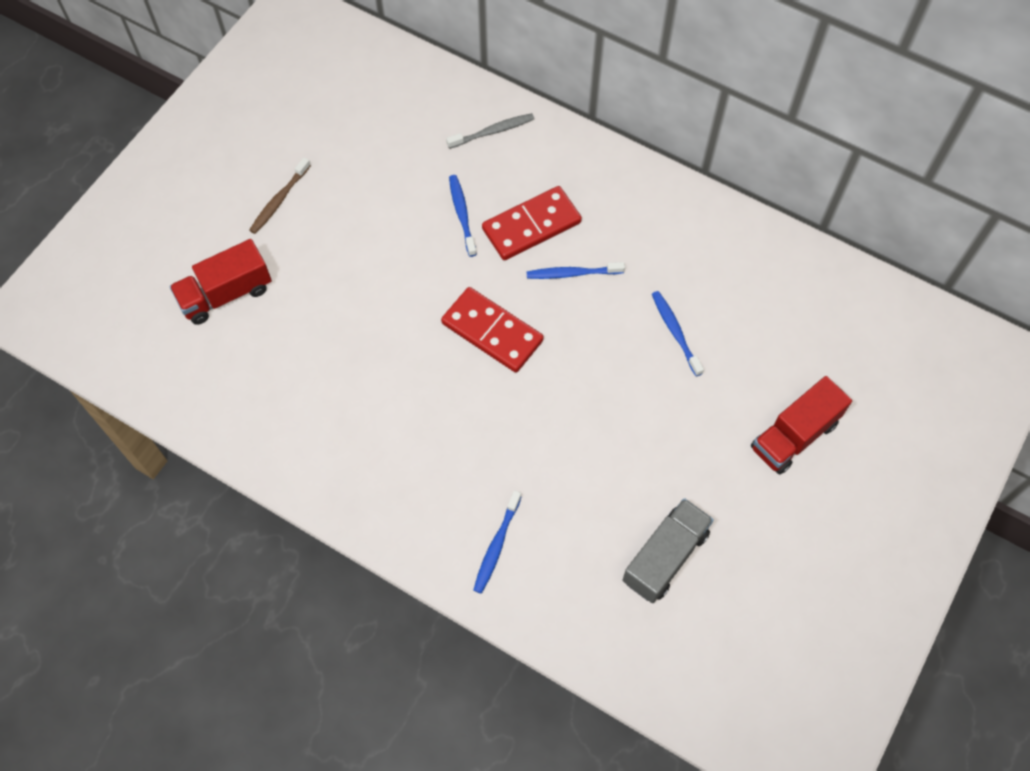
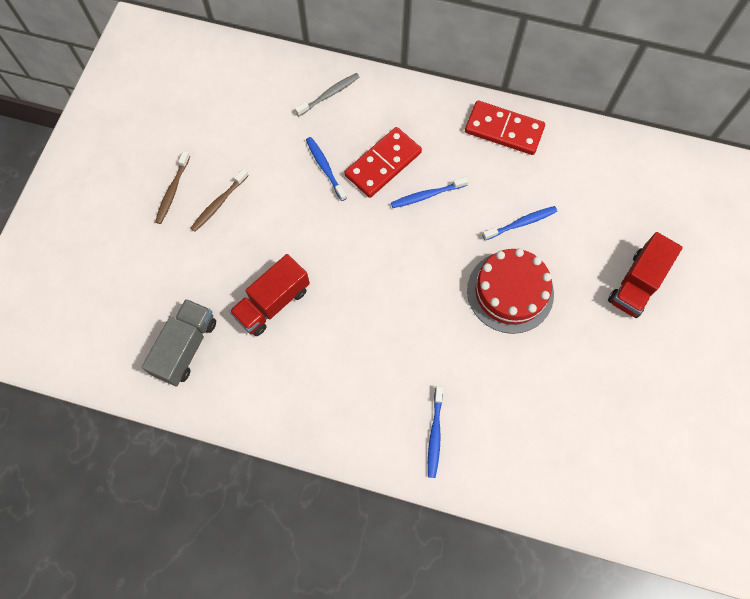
camera: 15 degrees left, 5 degrees up
red truck [169,239,272,325] -> red truck moved to [229,254,310,336]
red domino [441,287,544,373] -> red domino moved to [465,101,545,155]
grey truck [622,498,714,603] -> grey truck moved to [142,299,216,386]
blue toothbrush [652,291,704,376] -> blue toothbrush turned 105 degrees clockwise [482,206,557,240]
none -> brown toothbrush [191,169,249,232]
none -> red cake [467,248,554,334]

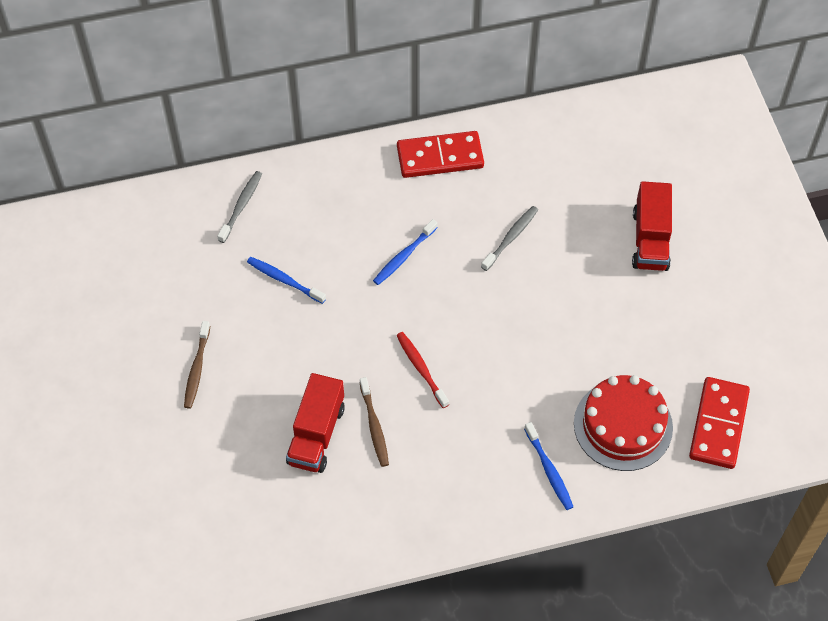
camera: 30 degrees left, 10 degrees down
grey truck [142,299,216,386] -> none
brown toothbrush [155,151,190,224] -> brown toothbrush moved to [360,377,389,467]
red domino [345,127,422,198] -> red domino moved to [689,377,750,469]
red cake [467,248,554,334] -> red cake moved to [574,375,673,471]
blue toothbrush [482,206,557,240] -> grey toothbrush [481,206,538,271]
none -> red toothbrush [396,332,449,408]

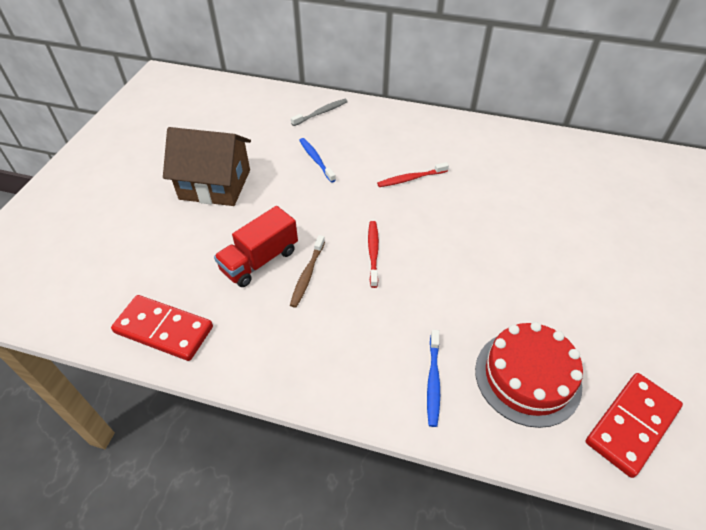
camera: 30 degrees right, 10 degrees down
brown toothbrush [184,321,210,409] -> brown house [163,127,251,206]
blue toothbrush [373,219,438,285] -> red toothbrush [377,162,449,187]
red domino [397,131,484,178] -> red domino moved to [111,295,213,361]
grey toothbrush [481,206,538,271] -> none
red truck [632,181,672,271] -> none

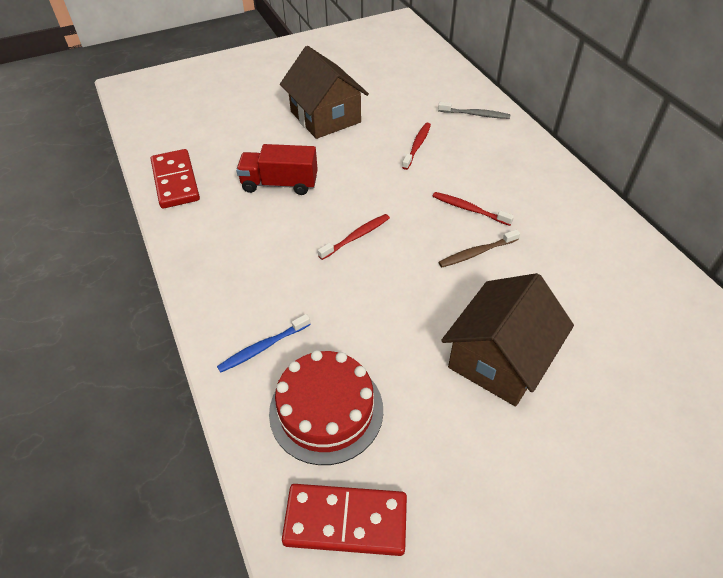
camera: 50 degrees right, 0 degrees up
brown toothbrush [290,235,325,308] -> brown toothbrush moved to [438,229,520,267]
blue toothbrush [299,138,336,183] -> red toothbrush [402,123,431,170]
none -> brown house [441,273,574,406]

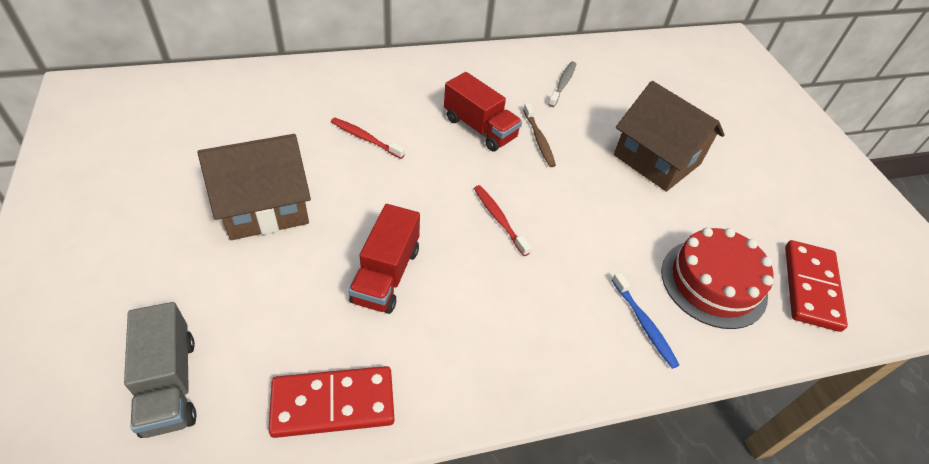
camera: 85 degrees left, 0 degrees up
red toothbrush [432,192,514,226] -> red truck [444,72,522,151]
grey toothbrush [438,102,510,119] -> grey toothbrush moved to [548,62,576,107]
none -> grey truck [124,302,197,438]

